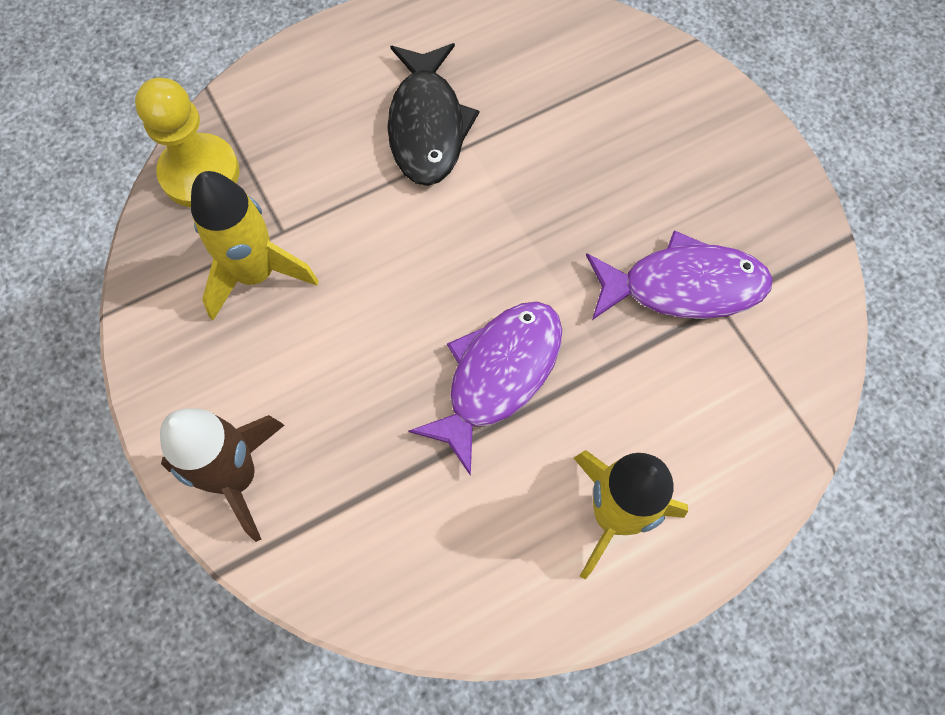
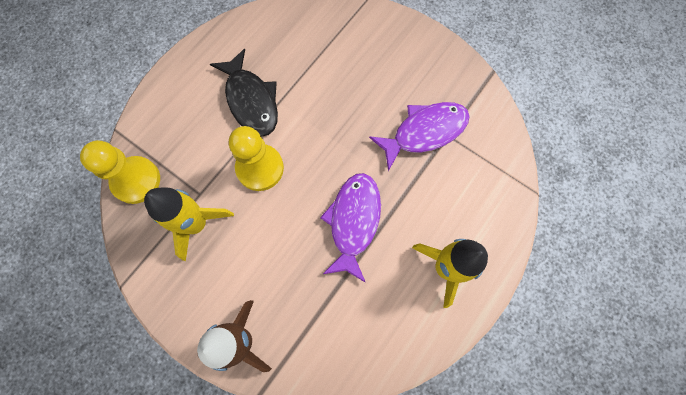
camera: 25 degrees left, 5 degrees up
none -> yellow pawn [229,126,284,191]

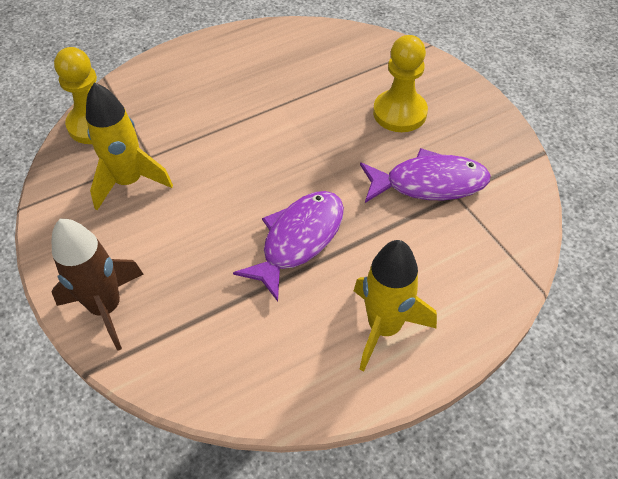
camera: 25 degrees right, 20 degrees down
black fish [210,49,278,137] -> none
yellow pawn [229,126,284,191] -> yellow pawn moved to [373,35,428,132]

